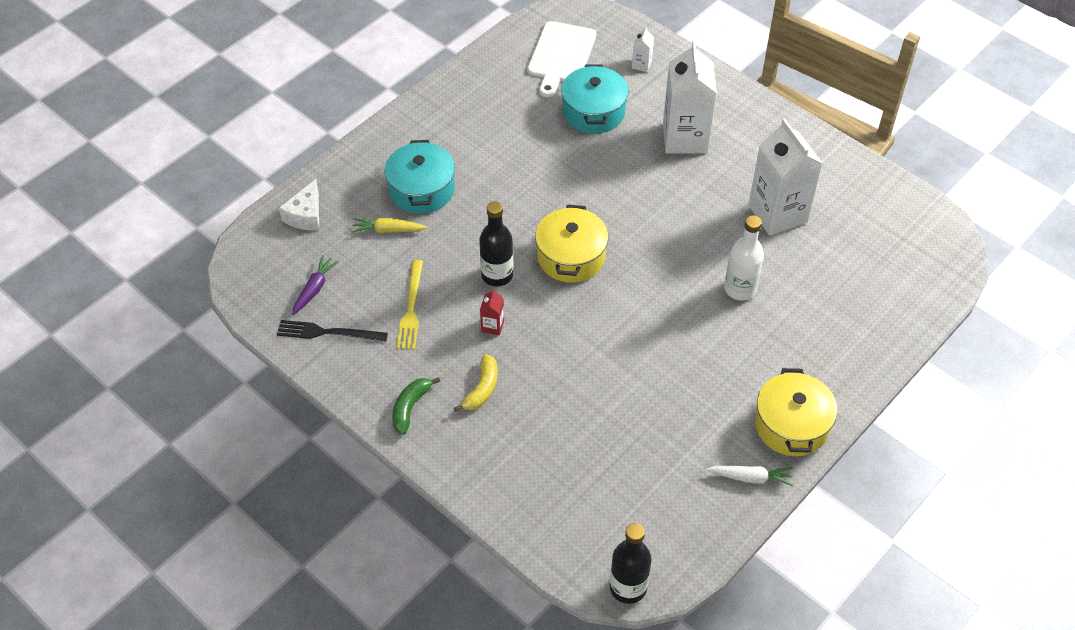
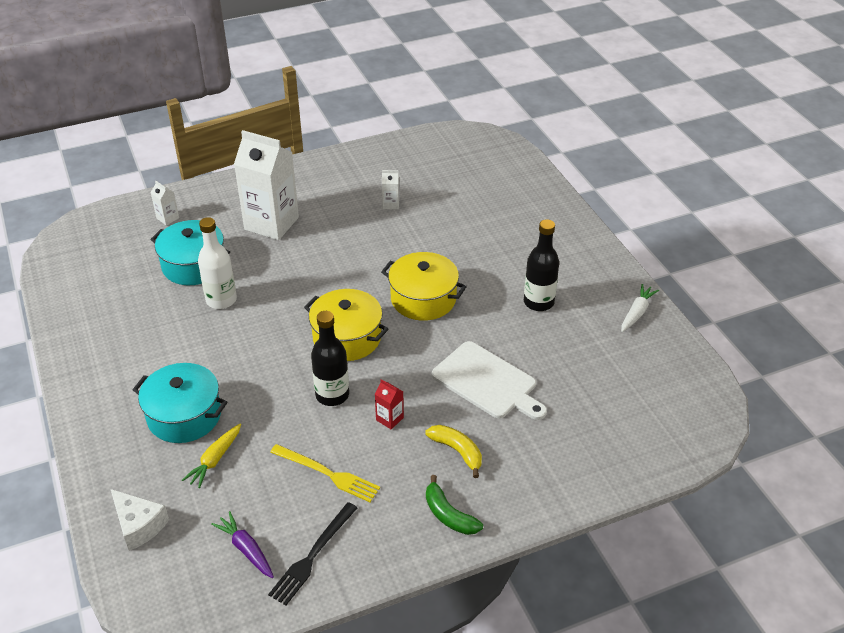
camera: 65 degrees left, 10 degrees down
white cutting board [528,21,597,97] -> white cutting board moved to [432,341,547,420]
black bottle [610,523,652,604] -> black bottle moved to [524,219,559,311]
white bottle [724,215,764,300] -> white bottle moved to [198,217,237,309]
white carton [748,118,823,236] -> white carton [382,170,399,209], size x0.41
yellow pot [755,368,837,456] -> yellow pot moved to [381,252,467,321]

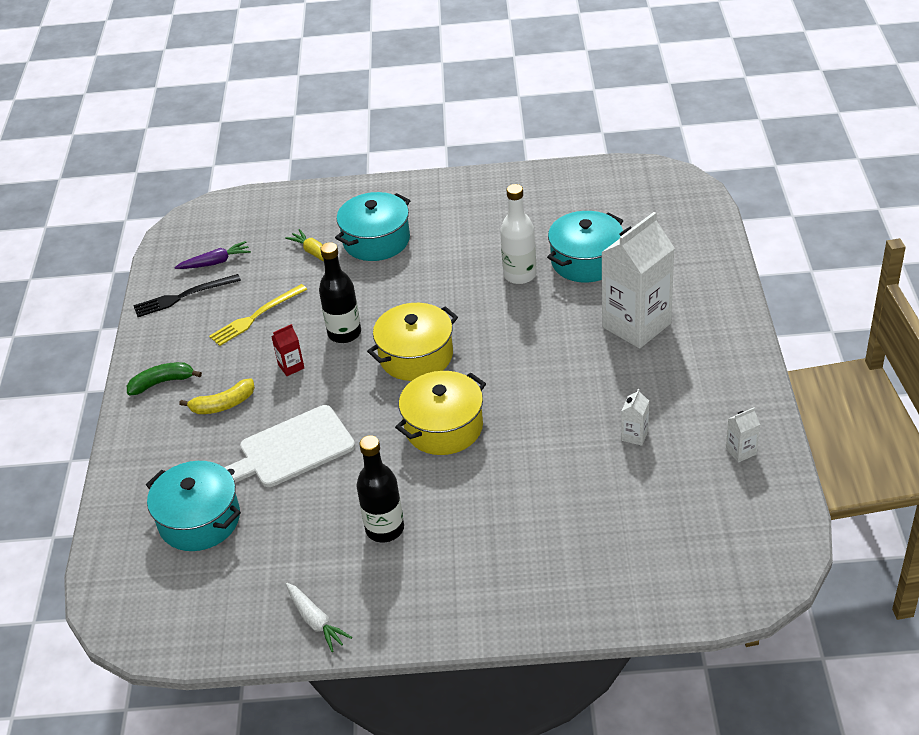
camera: 115 degrees right, 0 degrees up
white cheese [111,489,169,551] -> none
white carton [151,181,179,225] -> white carton moved to [726,407,760,463]
black fork [268,502,357,605] -> black fork turned 75 degrees counterclockwise [133,274,241,317]
none -> turquoise pot [146,461,241,551]

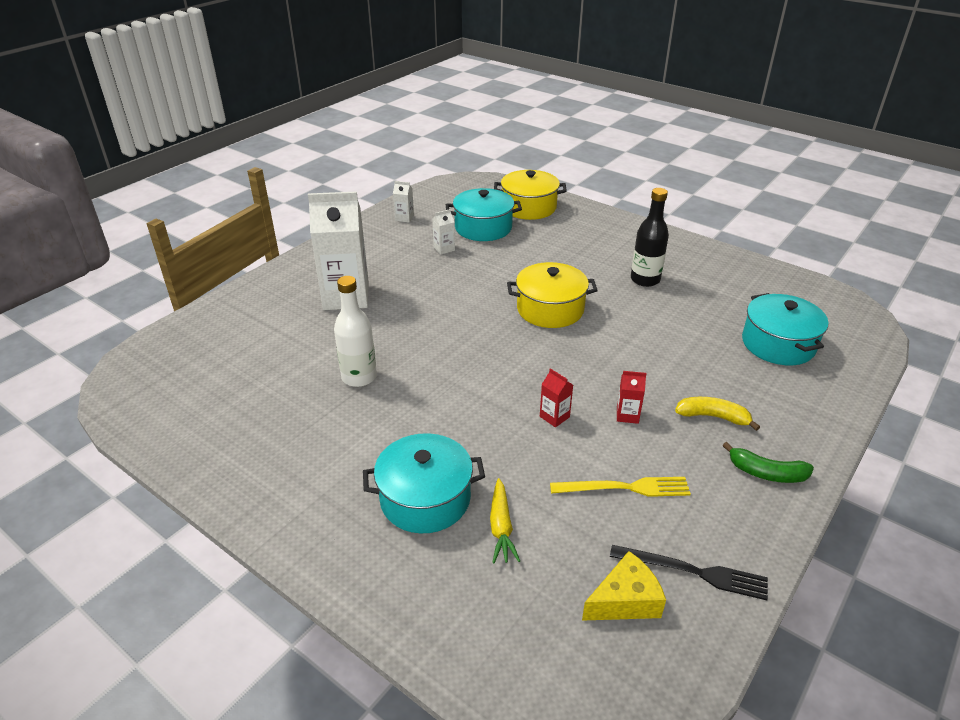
camera: 145 degrees left, 5 degrees down
purple carrot [174,241,251,269] -> yellow cheese [582,551,666,621]
white cutting board [224,405,355,487] -> none
white carrot [286,583,352,652] -> none
black bottle [319,242,361,343] -> red carton [540,368,573,427]
yellow pot [367,303,458,381] -> yellow pot moved to [494,170,567,220]
turquoise pot [547,211,623,282] -> turquoise pot moved to [446,188,522,241]

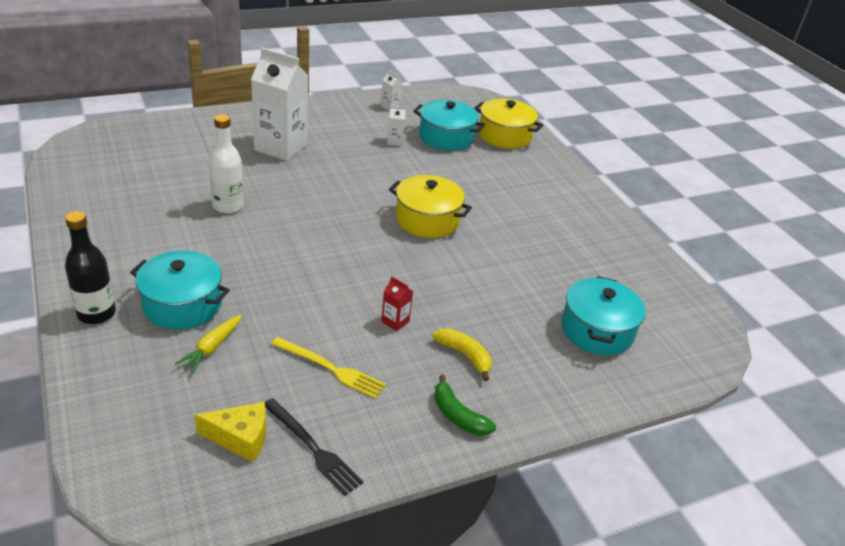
camera: 25 degrees right, 0 degrees up
red carton [540,368,573,427] -> none
black bottle [631,188,669,287] -> black bottle moved to [65,211,116,324]

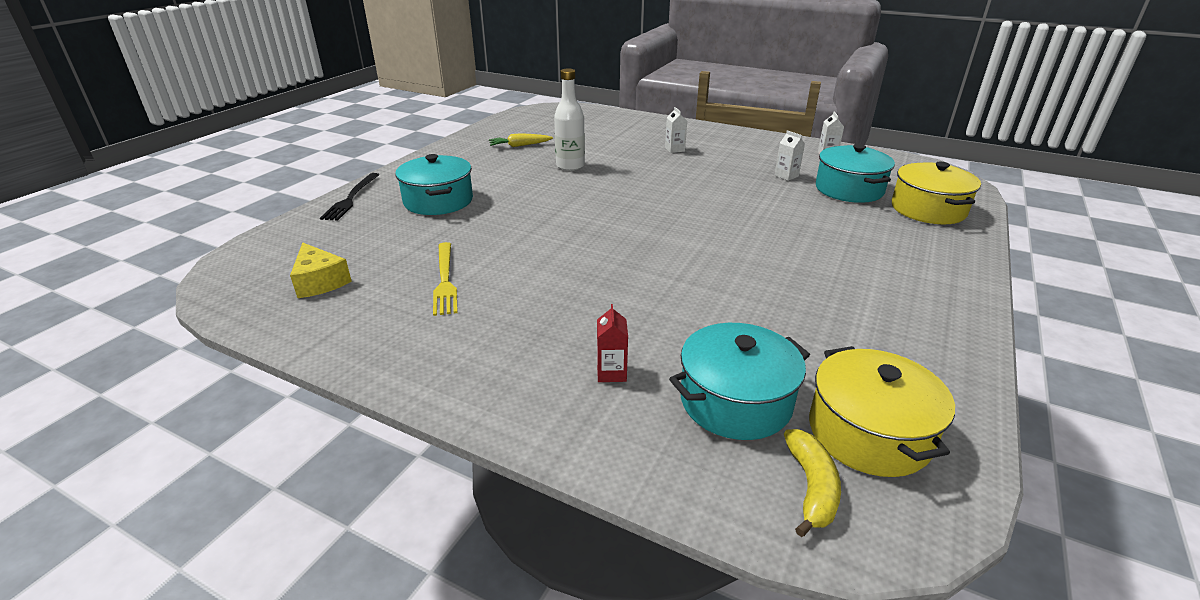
camera: 55 degrees right, 5 degrees down
black bottle [65,211,116,324] -> none
yellow carrot [175,314,242,373] -> yellow carrot moved to [489,133,553,147]
white carton [251,47,308,161] -> white carton [665,107,687,153], size x0.41
black fork [265,398,363,496] -> black fork moved to [320,173,379,221]
red carton [381,276,413,331] -> red carton moved to [597,304,628,382]
yellow pot [389,175,472,238] -> yellow pot moved to [809,346,955,477]
yellow banana [433,328,492,381] -> yellow banana moved to [784,429,841,537]
green banana [434,375,496,436] -> none

